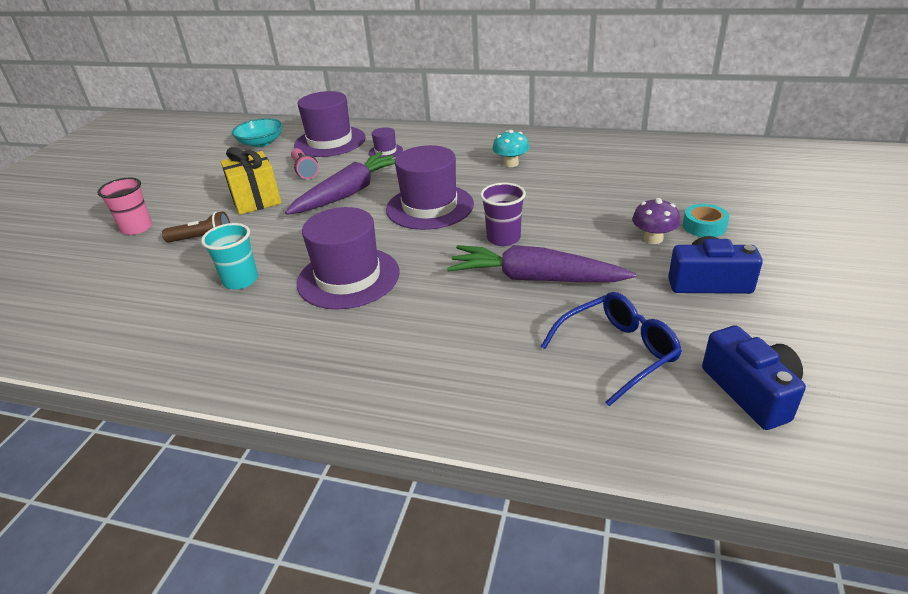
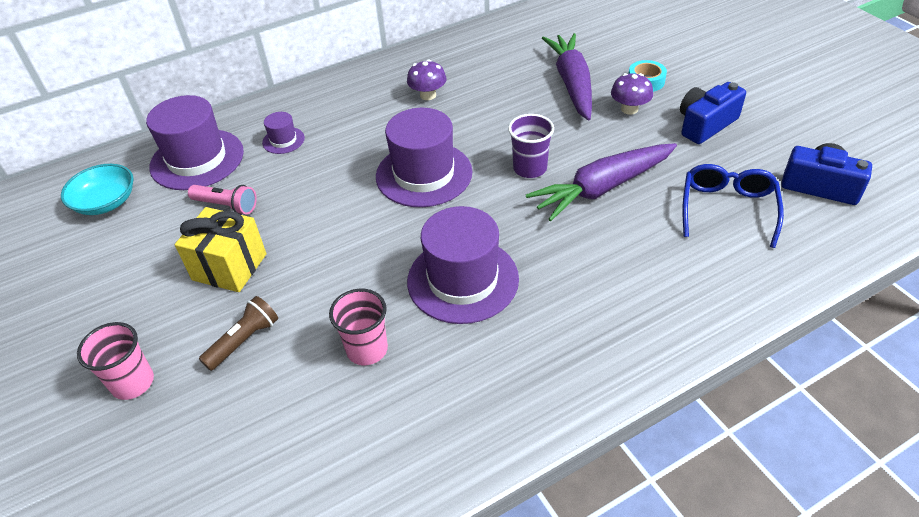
camera: 45 degrees left, 10 degrees up
turquoise cup [201,223,258,290] -> pink cup [329,289,388,365]
purple carrot [285,152,395,215] -> purple carrot moved to [542,33,592,121]
turquoise mushroom [493,130,529,167] -> purple mushroom [407,60,446,100]

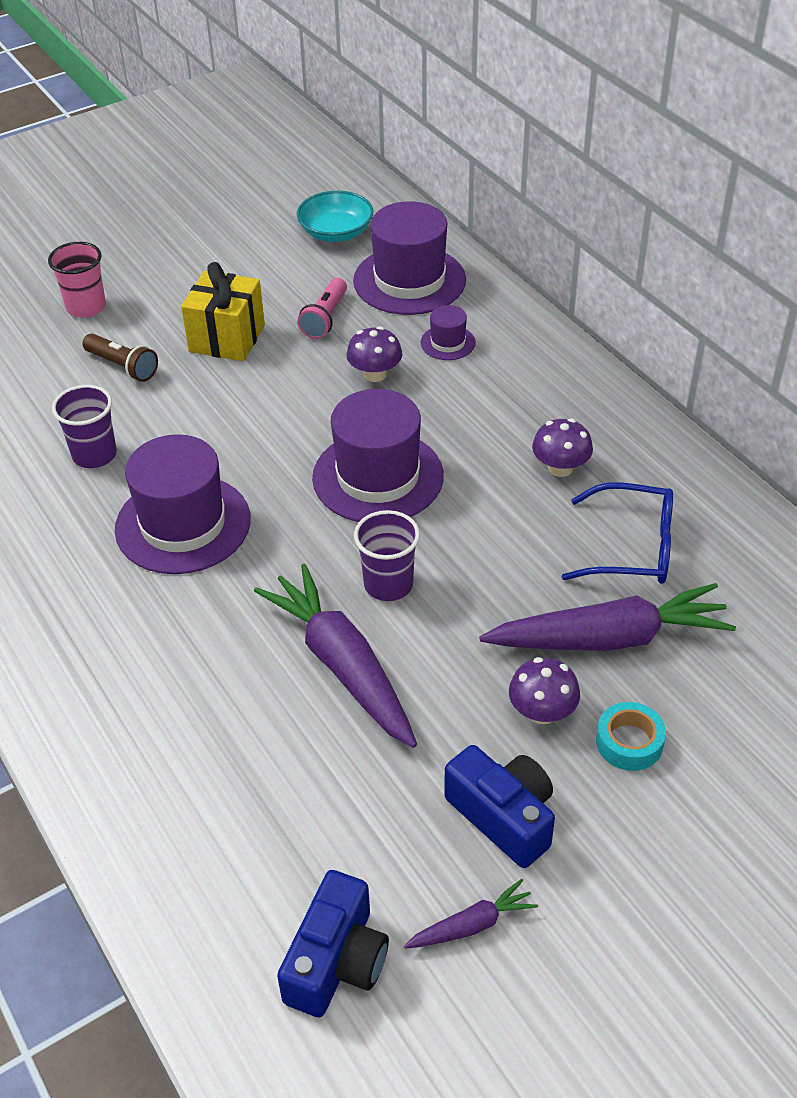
camera: 85 degrees right, 0 degrees up
pink cup [329,289,388,365] -> purple cup [52,385,117,468]
blue glasses [682,164,784,248] -> blue glasses moved to [562,482,673,584]
none -> purple mushroom [346,326,402,382]
none -> purple carrot [404,879,538,949]

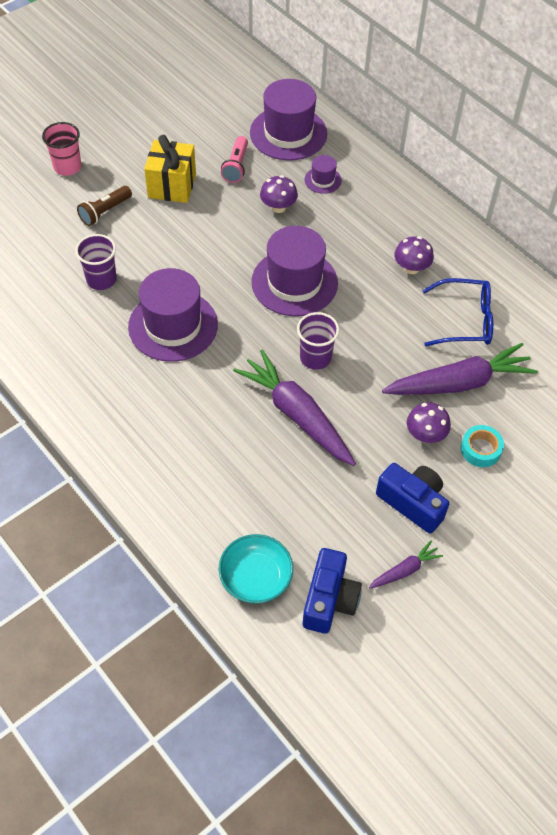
camera: 10 degrees left, 10 degrees up
brown flashlight [83,334,158,382] -> brown flashlight turned 105 degrees clockwise [77,186,132,226]
turquoise bowl [297,191,373,242] -> turquoise bowl moved to [219,534,293,604]

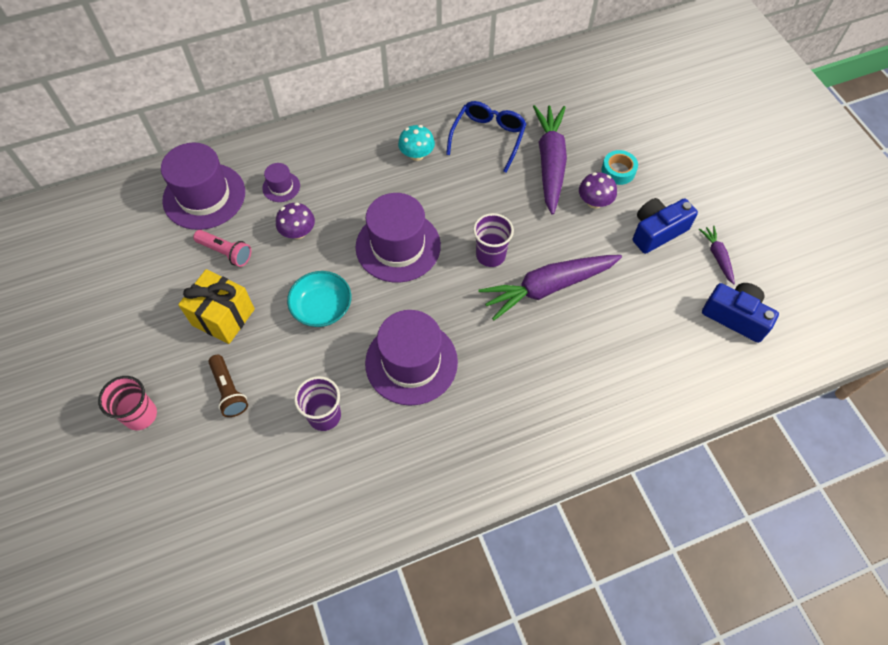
camera: 70 degrees left, 5 degrees up
turquoise bowl [219,534,293,604] -> turquoise bowl moved to [287,271,351,327]
purple mushroom [394,236,434,274] -> turquoise mushroom [398,125,435,161]

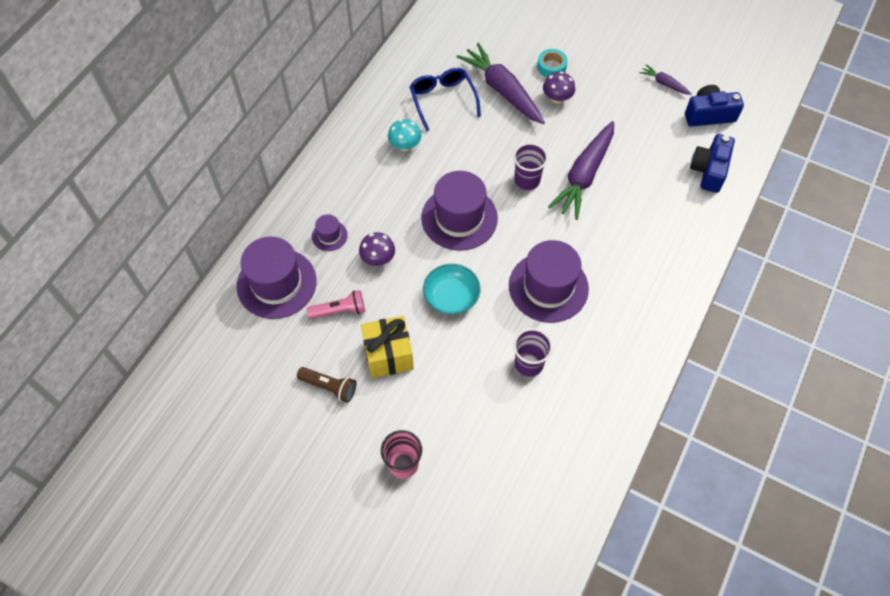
camera: 40 degrees left, 0 degrees up
brown flashlight [208,355,248,417] -> brown flashlight moved to [297,367,356,403]
blue camera [633,198,698,254] -> blue camera moved to [690,134,735,193]

